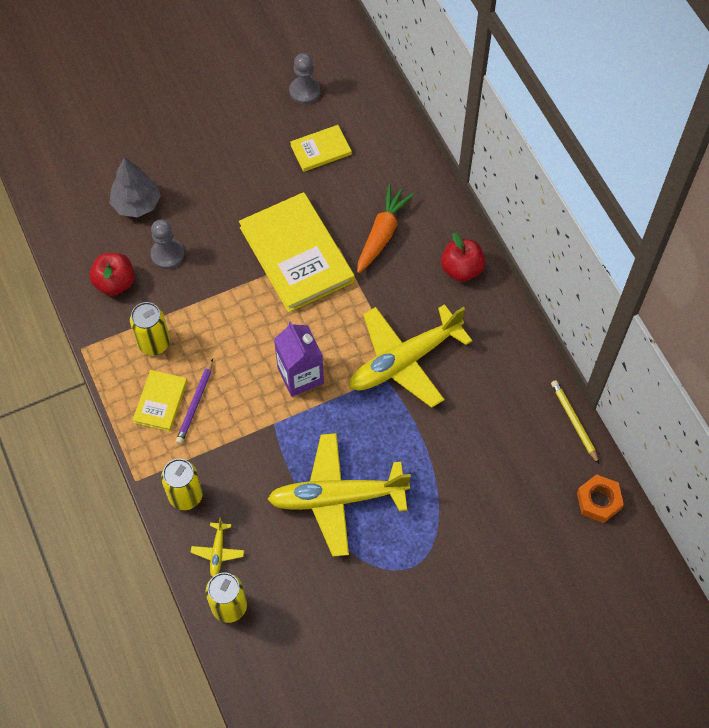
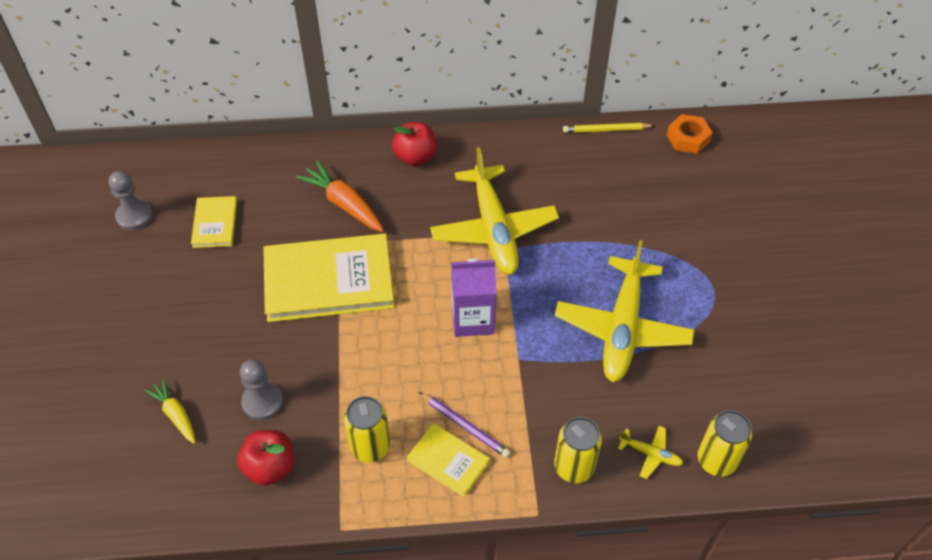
camera: 70 degrees left, 10 degrees down
grey tree [110,157,161,218] -> yellow carrot [144,378,196,444]

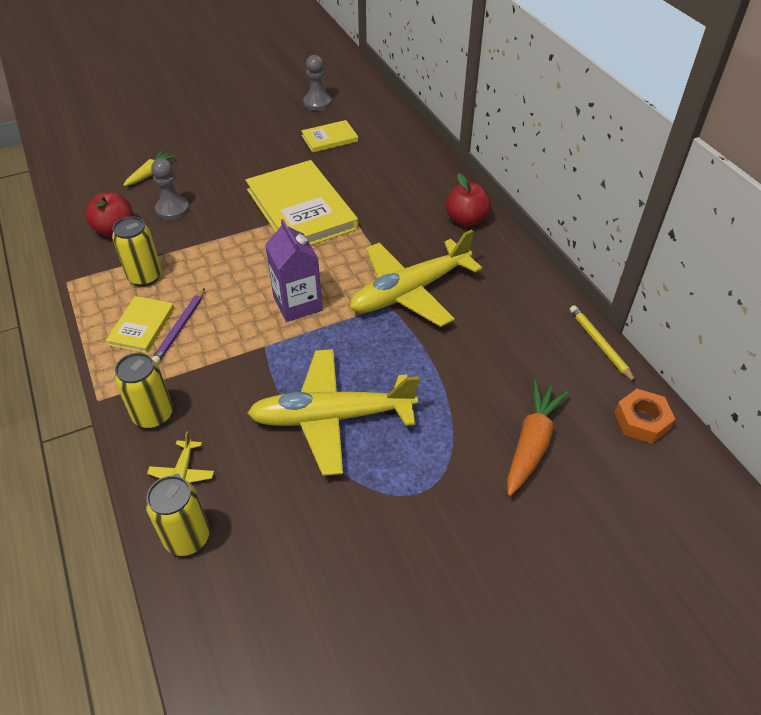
camera: 70 degrees right, 5 degrees down
orange carrot [296,161,384,232] -> orange carrot moved to [507,380,569,496]

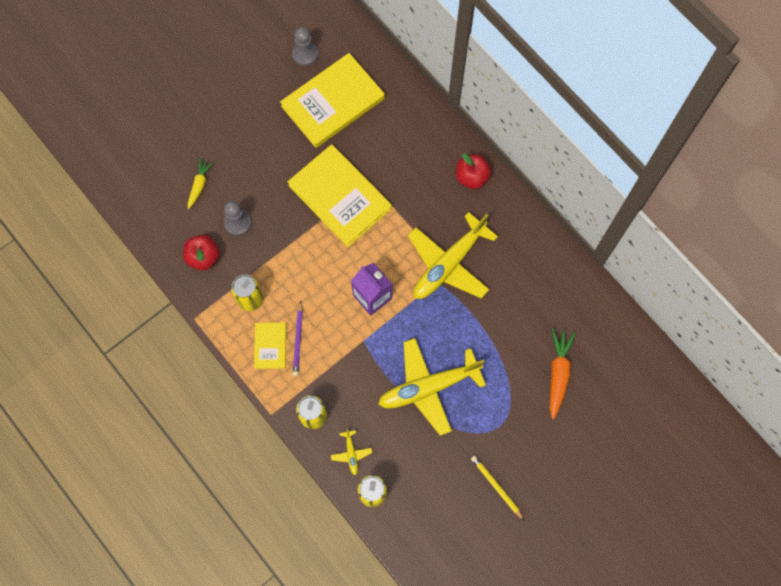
camera: 15 degrees left, 25 degrees up
yellow book [301,120,358,153] -> yellow book [280,53,385,148], size x2.03
yellow pencil [570,305,636,383] -> yellow pencil moved to [471,456,525,521]
orange nut [614,389,675,444] -> none

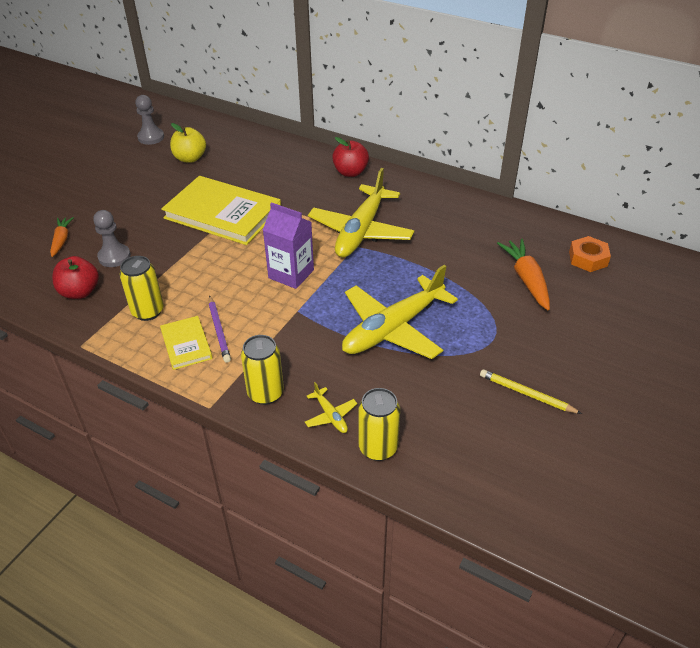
camera: 20 degrees left, 30 degrees down
yellow carrot [188,158,213,209] -> orange carrot [50,217,74,257]
yellow book [280,53,385,148] -> yellow apple [170,123,206,163]
none -> orange nut [569,236,611,272]

